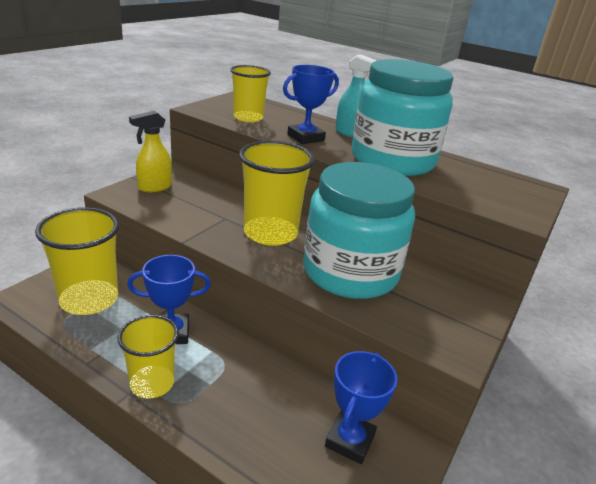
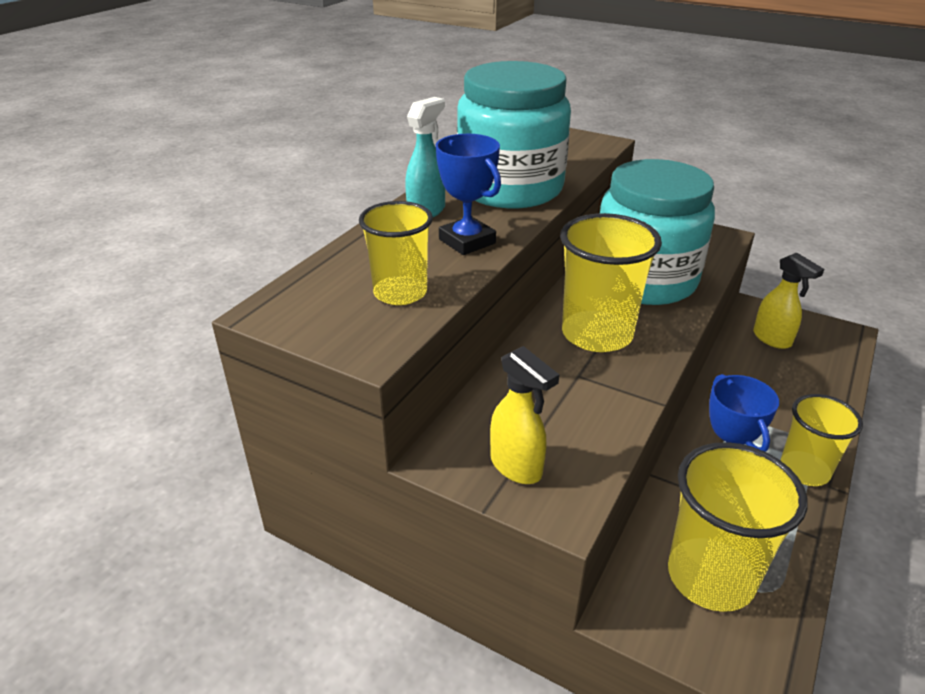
camera: 90 degrees left, 5 degrees up
blue trophy [325,351,397,464] -> yellow spray bottle [753,252,824,349]

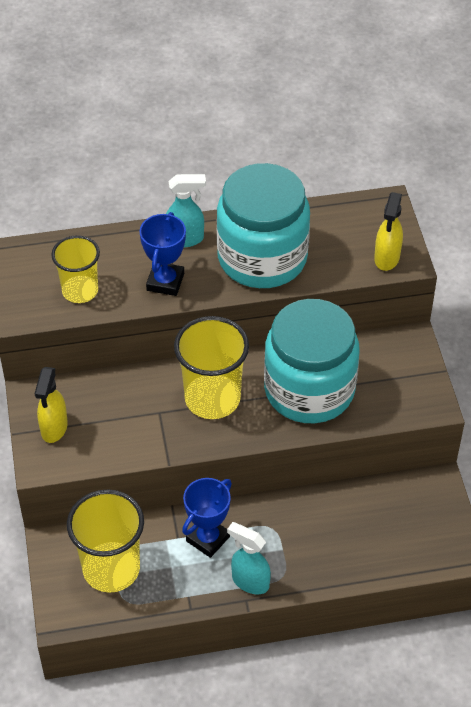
camera: 50 degrees right, 15 degrees up
yellow spray bottle [753,252,824,349] -> yellow spray bottle moved to [374,192,403,271]
yellow cup [780,394,863,486] -> turquoise spray bottle [227,522,271,594]

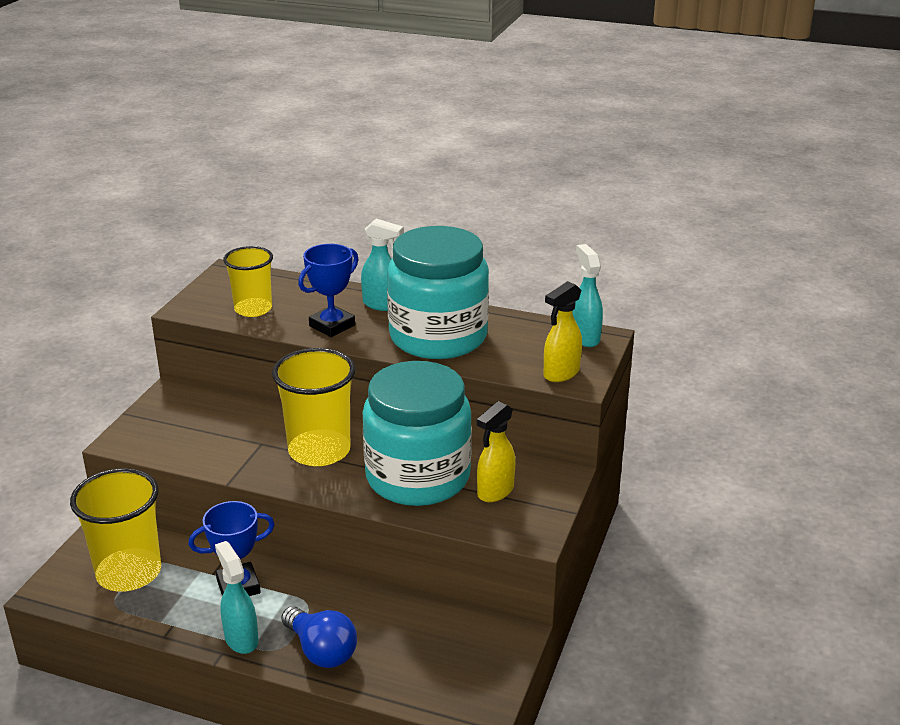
camera: 30 degrees right, 20 degrees down
yellow spray bottle [35,367,68,443] -> yellow spray bottle moved to [477,401,516,502]
none -> blue light bulb [281,606,357,668]
none -> turquoise spray bottle [572,244,603,347]

